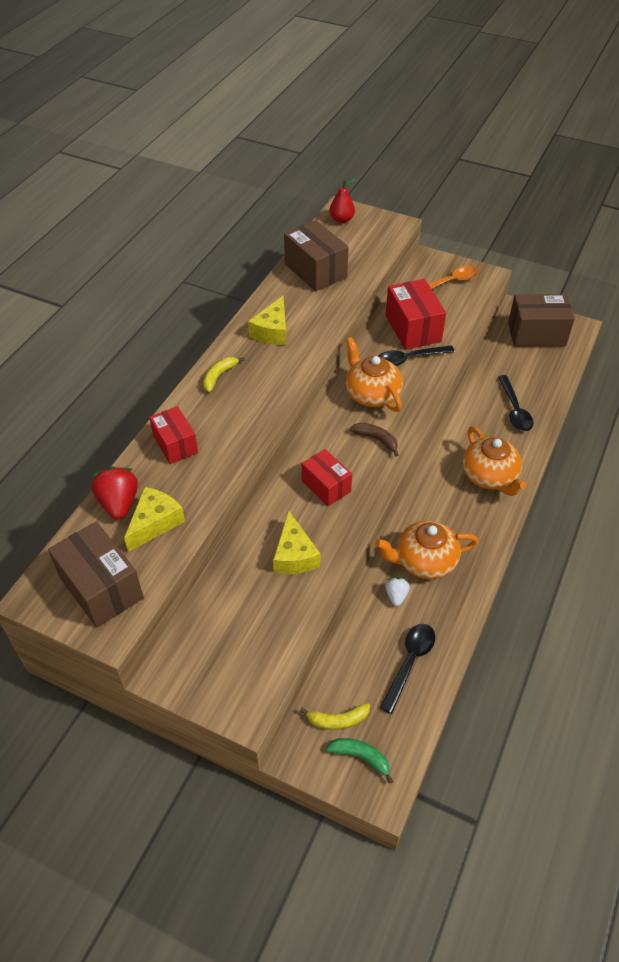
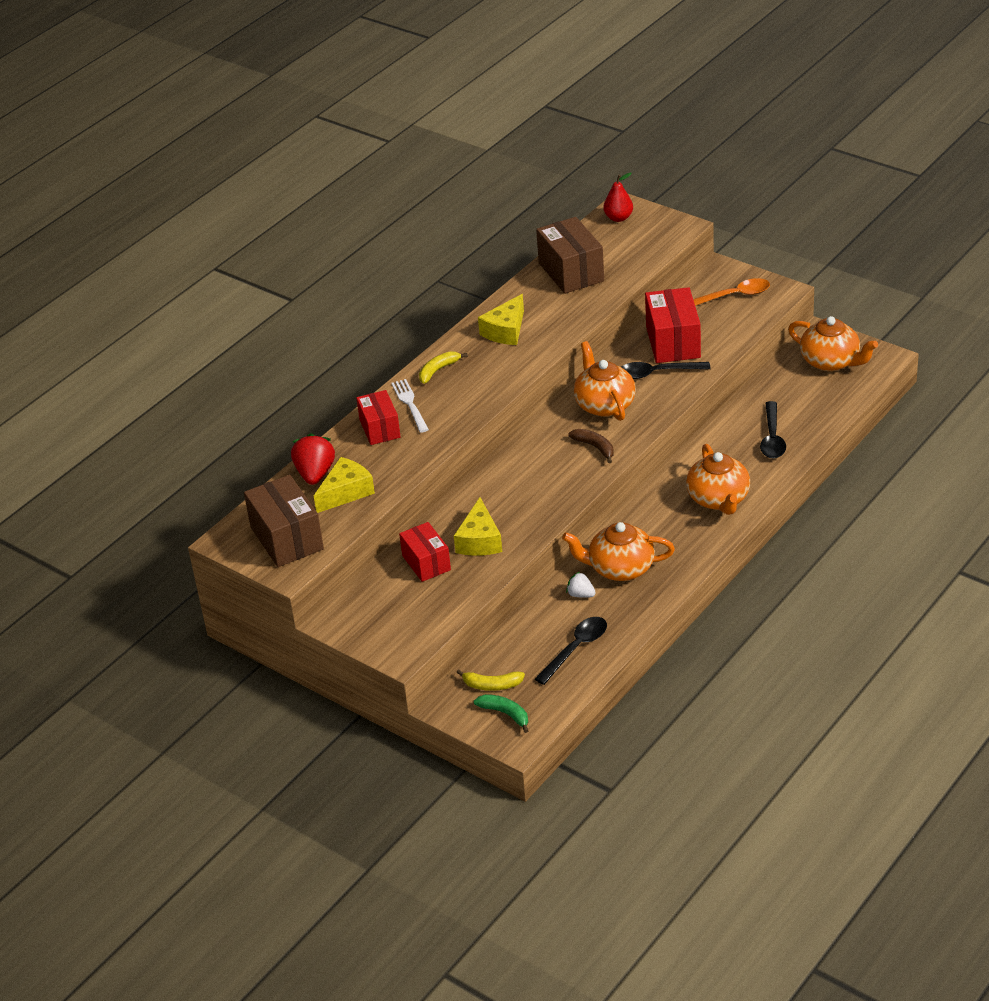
camera: 15 degrees right, 10 degrees down
red box [302,449,352,506] -> red box moved to [399,522,451,582]
white strawberry [385,577,410,606] -> white strawberry turned 75 degrees counterclockwise [566,572,596,598]
brown box [508,294,575,347] -> orange teapot [788,316,878,371]
none -> white fork [392,379,429,433]

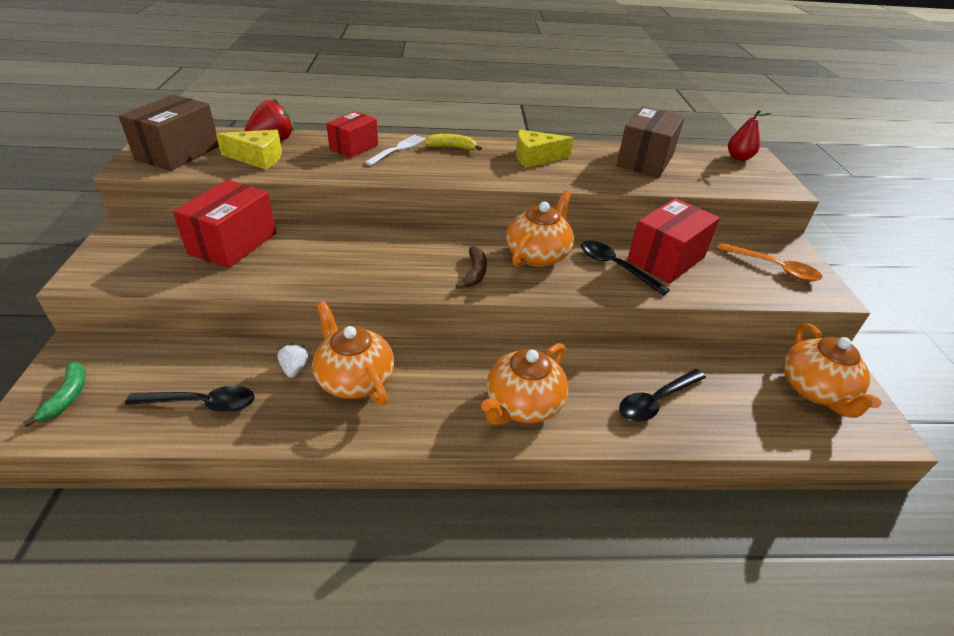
camera: 45 degrees right, 0 degrees up
red box [399,522,451,582] -> red box [173,180,277,268], size x1.54
yellow cheese [454,497,502,556] -> none
yellow banana [456,669,525,691] -> none

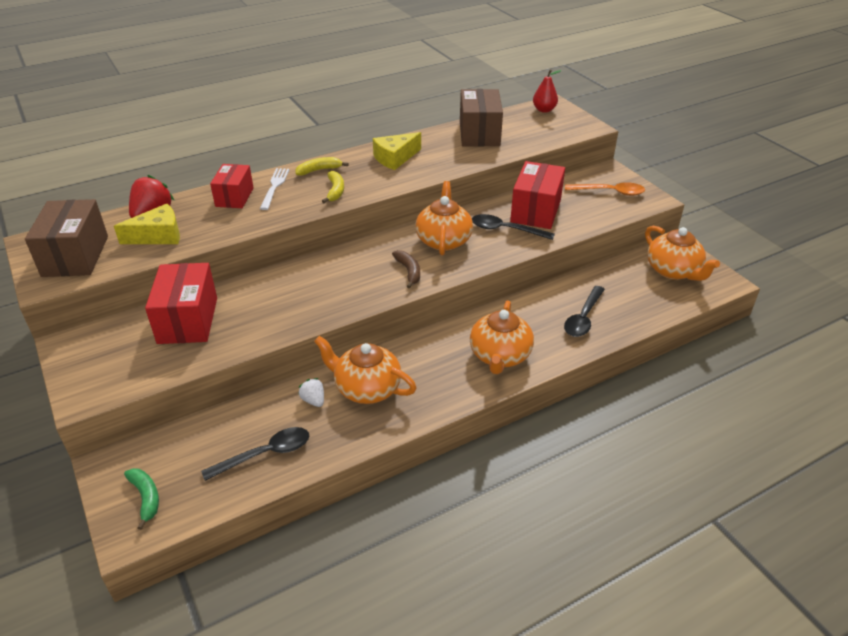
camera: 25 degrees left, 0 degrees up
none -> yellow banana [322,171,344,203]

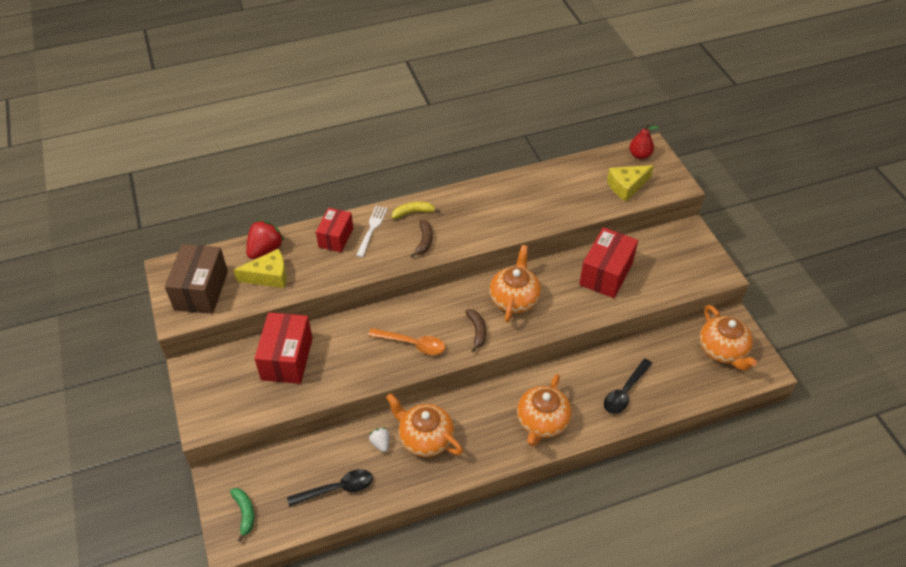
camera: 10 degrees right, 10 degrees up
yellow banana [322,171,344,203] -> brown banana [410,220,433,258]
yellow cheese [373,132,421,170] -> yellow cheese moved to [607,165,654,201]
brown box [460,89,503,147] -> none
black spoon [472,214,555,240] -> none
orange spoon [565,182,645,196] -> orange spoon moved to [368,328,446,355]

